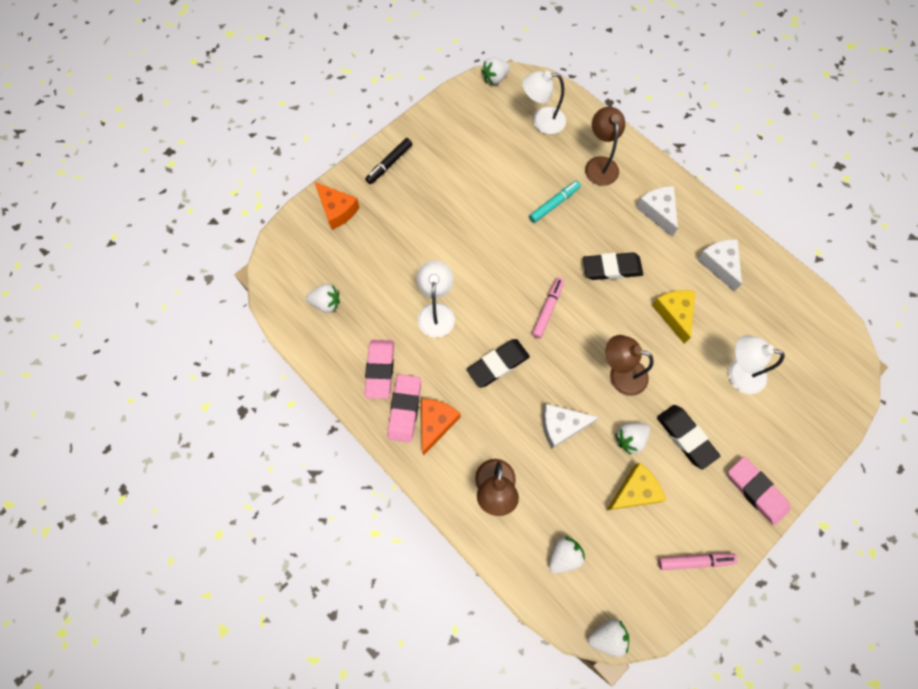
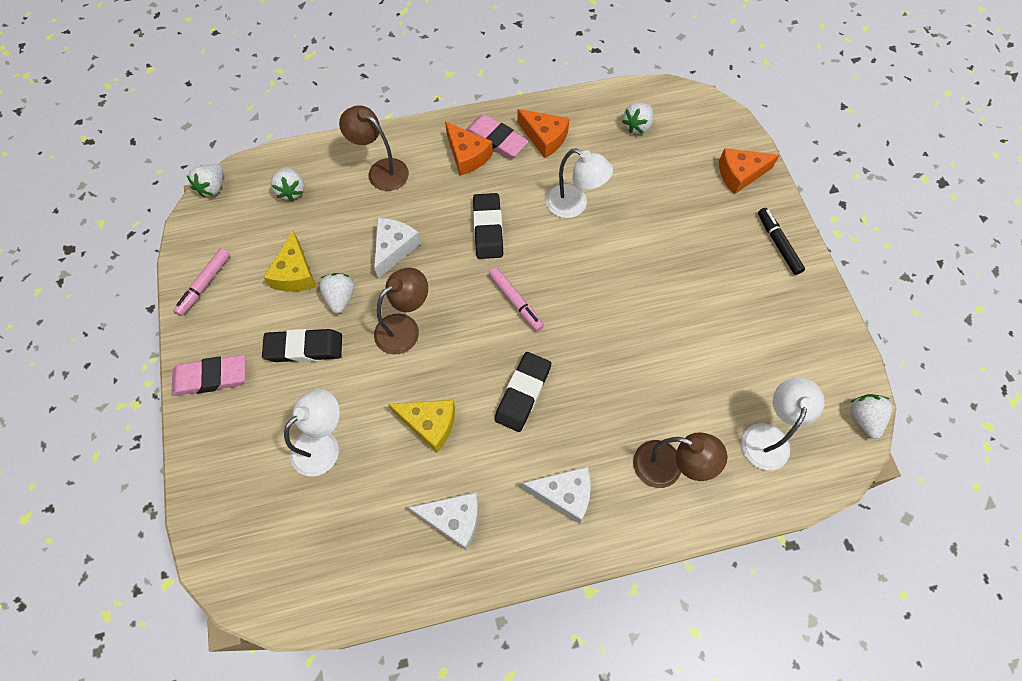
camera: 120 degrees right, 5 degrees down
pink eraser [365,340,394,399] -> orange cheese [517,109,570,158]
turquoise marker [529,181,581,223] -> none

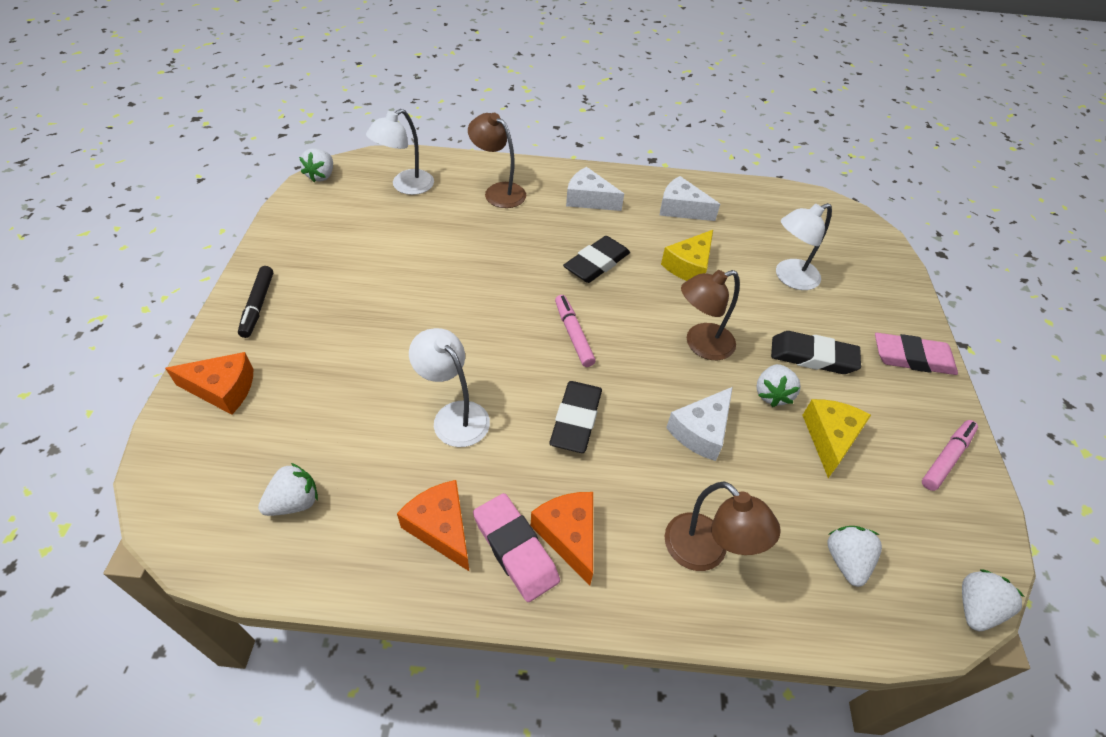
camera: 165 degrees left, 15 degrees down
yellow cheese [388,400,455,453] -> yellow cheese turned 90 degrees counterclockwise [661,230,713,281]

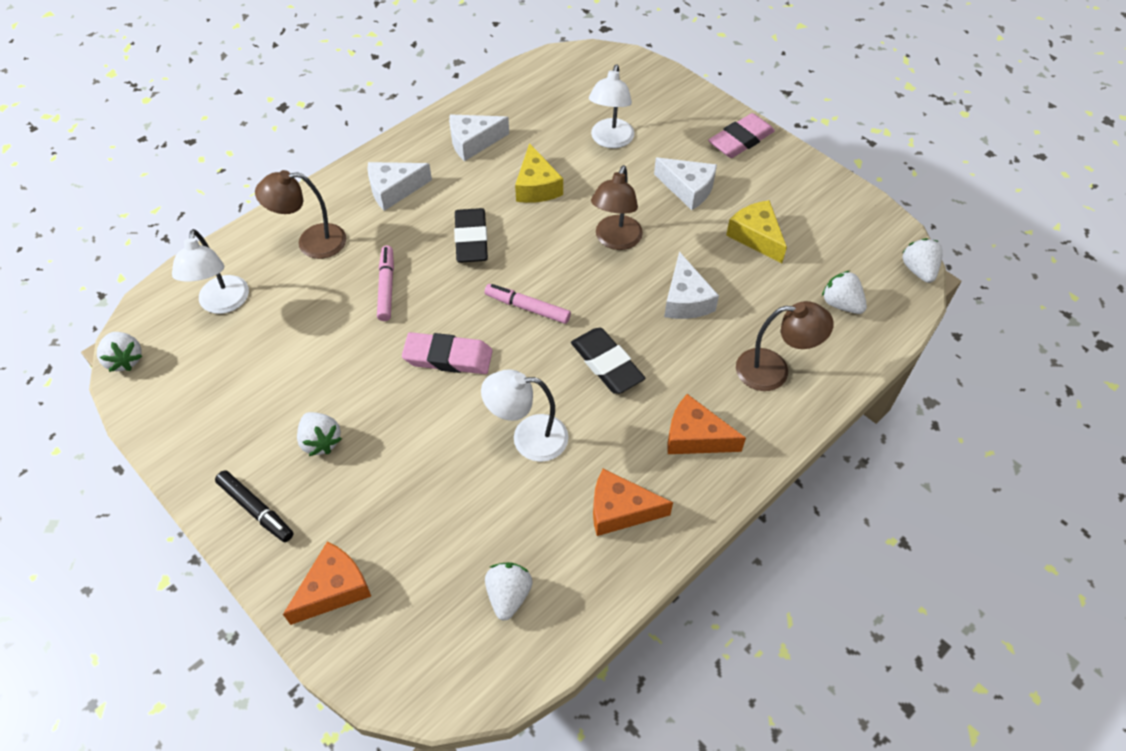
camera: 45 degrees left, 5 degrees up
pink eraser [473,493,560,602] -> pink eraser moved to [402,332,493,374]
white strawberry [756,364,801,407] -> white strawberry moved to [297,412,342,456]
black eraser [771,331,861,374] -> white cheese [654,157,717,210]
pink marker [922,420,978,491] -> pink marker moved to [377,246,394,321]

